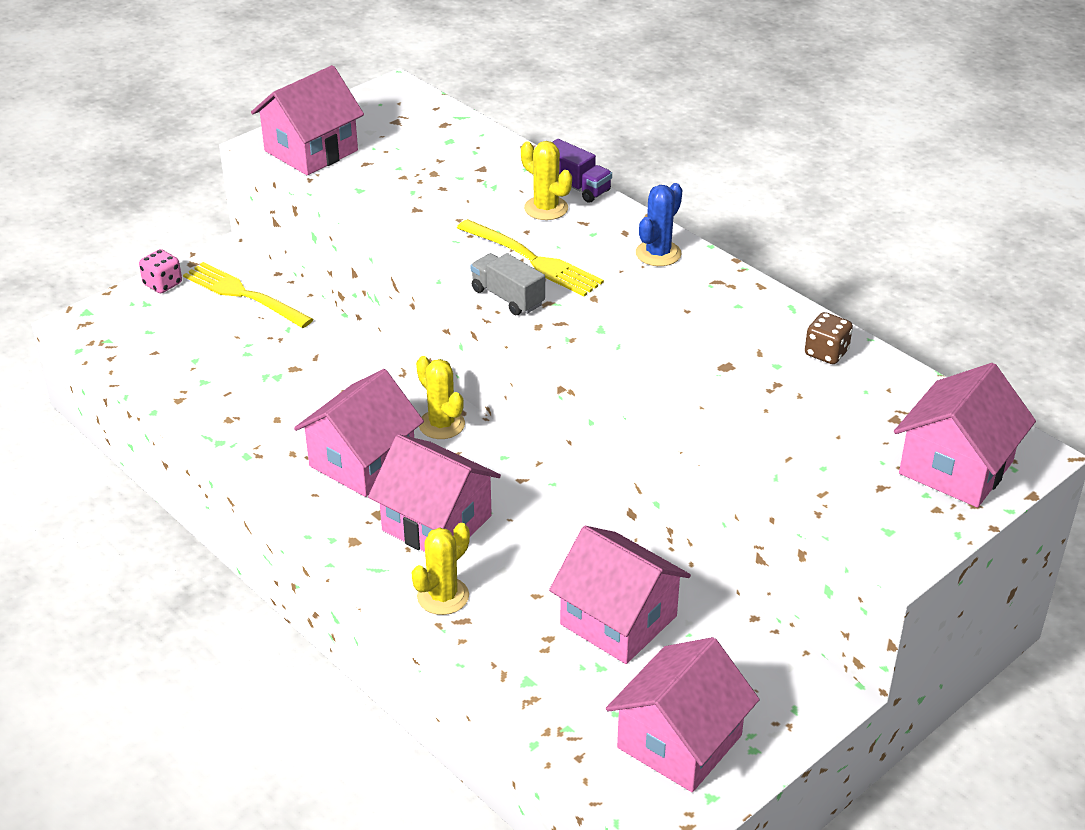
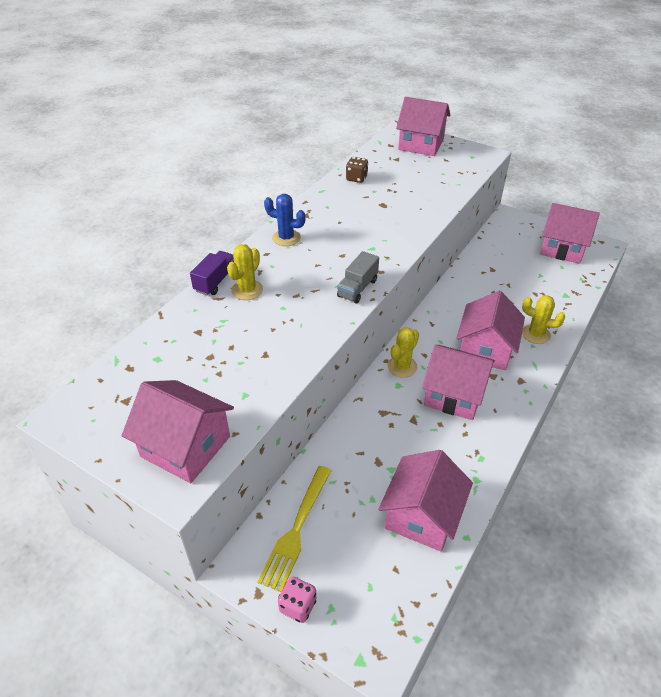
camera: 105 degrees left, 5 degrees up
yellow fork [457,219,604,296] -> none
pink house [549,526,691,664] -> pink house moved to [378,450,473,552]

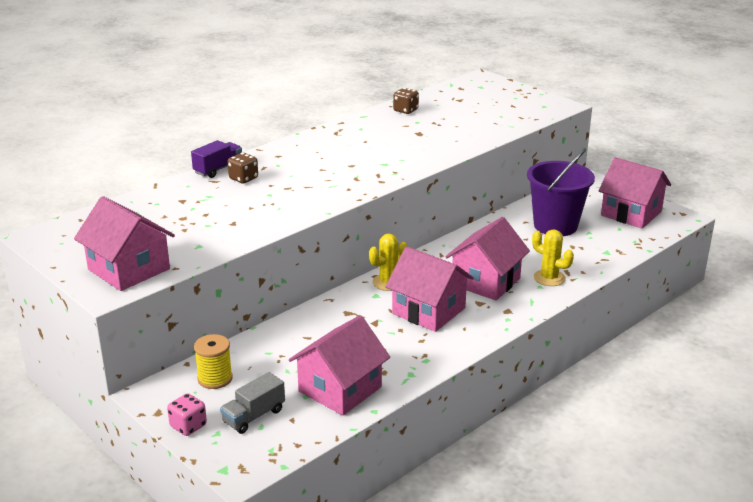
camera: 15 degrees right, 15 degrees down
yellow cactus [227,244,263,300] -> brown dice [228,153,258,183]
yellow fork [257,466,332,592] -> yellow spool [194,334,233,389]
blue cactus [264,194,306,246] -> none
grey truck [337,251,379,303] -> grey truck moved to [220,372,285,434]
pink house [396,97,451,156] -> none
none -> purple bucket [527,148,595,236]

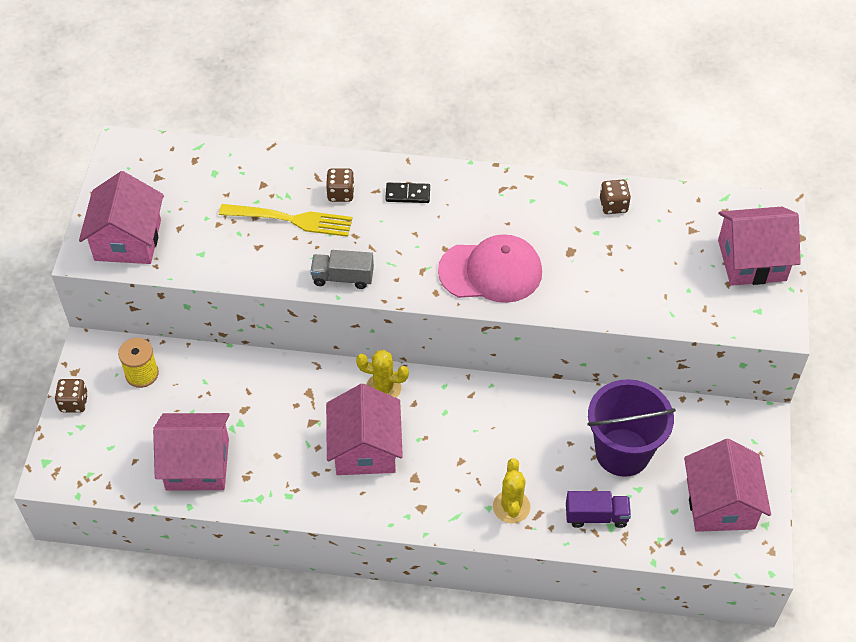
camera: 50 degrees right, 25 degrees up
pink dice [167,393,207,436] -> brown dice [55,379,88,413]
purple truck [191,140,242,178] -> purple truck moved to [566,491,631,528]
grey truck [220,372,285,434] -> grey truck moved to [310,250,374,289]
pink house [445,217,530,301] -> pink house moved to [718,207,801,286]
none -> yellow fork [219,204,352,237]
none -> black domino [385,182,430,203]
none -> pink cap [438,234,542,303]

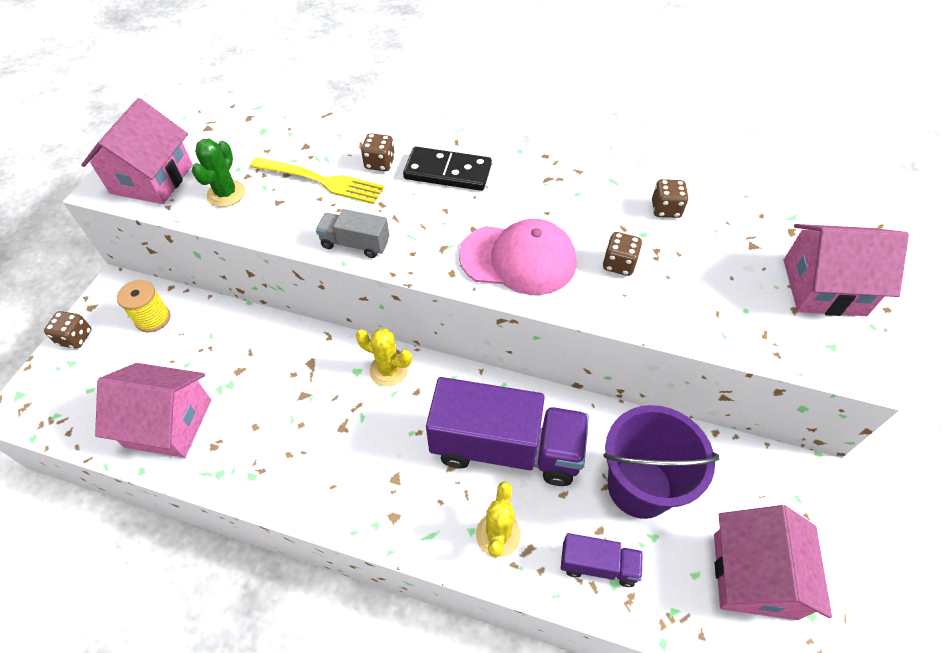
camera: 10 degrees right, 0 degrees up
pink house [326,384,403,475] -> none
black domino [385,182,430,203] -> black domino [403,146,492,191], size x1.77
none -> green cactus [192,139,245,207]
none -> purple truck [426,377,589,486]
none -> brown dice [603,232,642,276]

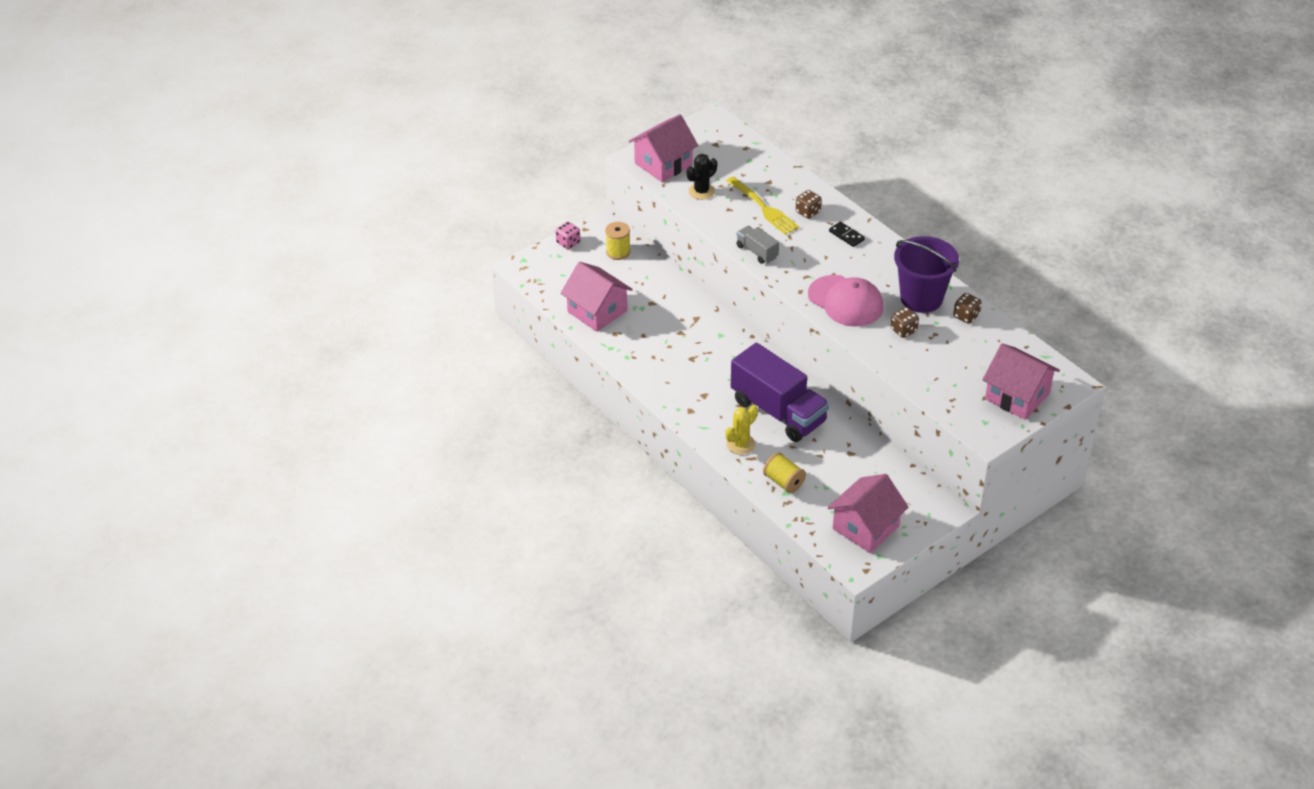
camera: 35 degrees right, 10 degrees down
brown dice [44,311,91,349] -> pink dice [556,222,580,249]
green cactus [192,139,245,207] -> black cactus [686,154,717,200]
yellow cactus [356,329,412,386] -> none
black domino [403,146,492,191] -> black domino [829,222,865,247], size x0.56
purple truck [561,533,643,587] -> yellow spool [763,452,806,493]
purple bucket [603,405,719,519] -> purple bucket moved to [894,236,959,313]

